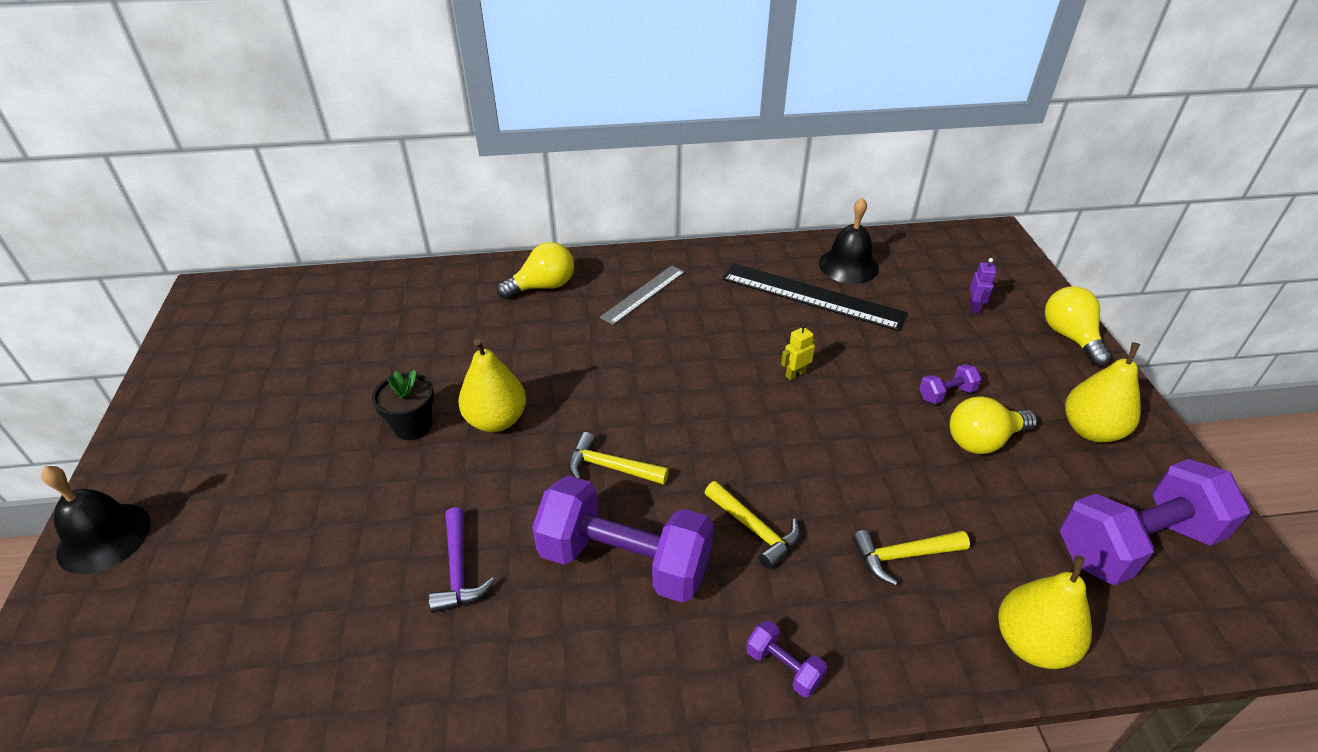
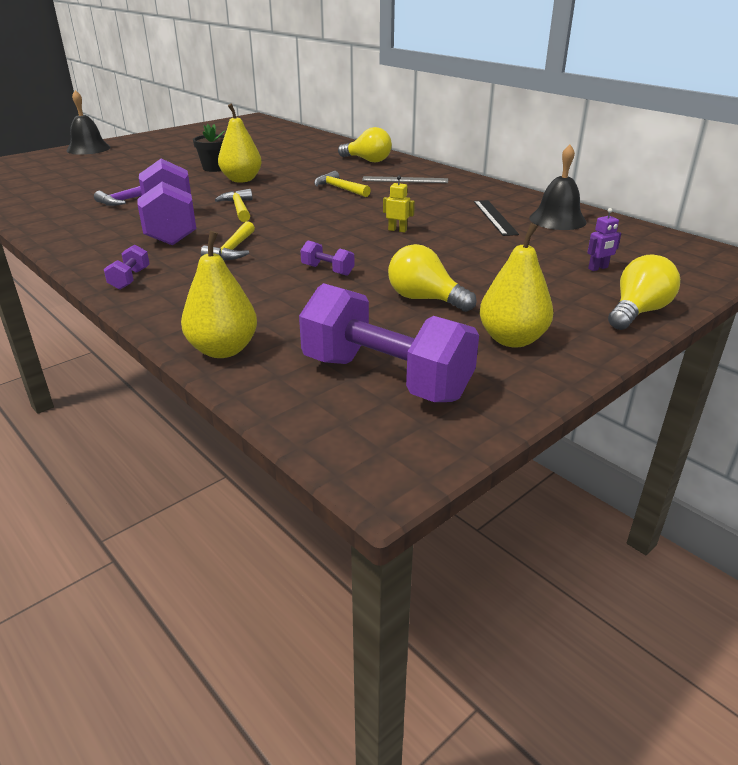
camera: 55 degrees right, 10 degrees down
black ruler [722,263,907,331] -> black ruler [474,200,519,236], size x0.60
yellow hammer [852,530,970,586] -> yellow hammer moved to [314,171,371,197]
purple dumbbell [919,364,982,404] -> purple dumbbell moved to [300,240,354,276]

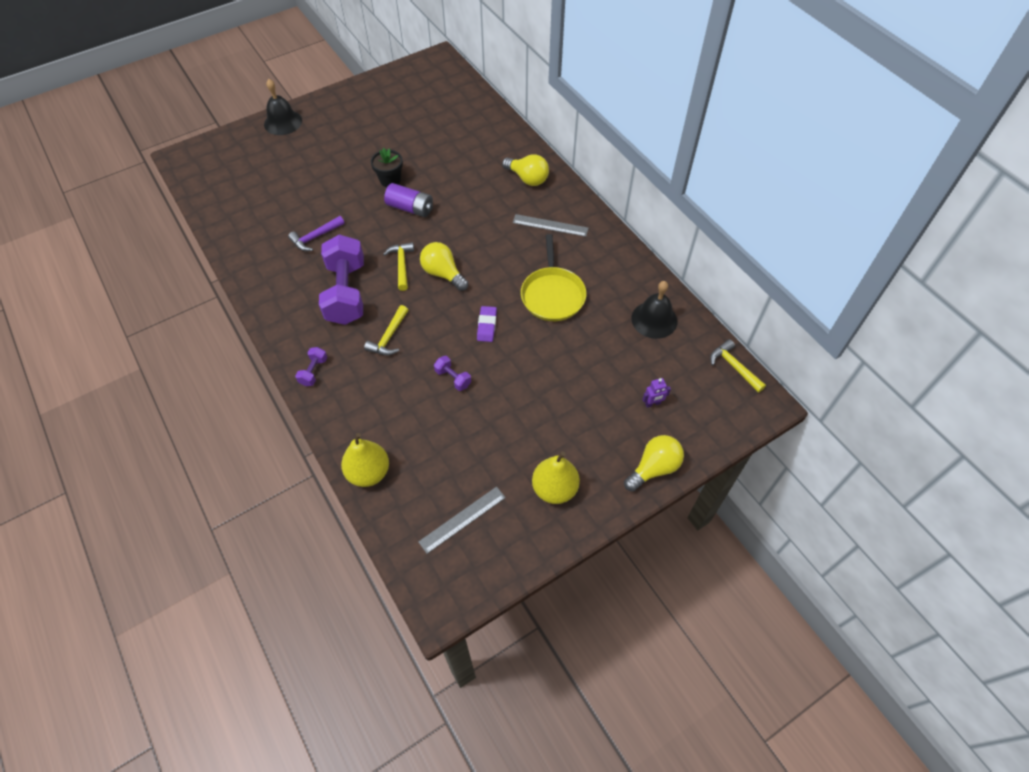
camera: 10 degrees right, 25 degrees up
yellow pear [218,104,262,183] -> purple battery [384,183,433,217]
purple dumbbell [299,283,479,402] -> grey ruler [418,487,506,554]
yellow hammer [314,171,371,197] -> yellow hammer moved to [710,339,766,393]
yellow robot [383,176,415,233] -> none
yellow light bulb [388,244,476,312] -> yellow light bulb moved to [420,242,468,291]
black ruler [474,200,519,236] -> none
none -> purple eraser [477,306,497,342]
none -> yellow pan [521,234,586,321]

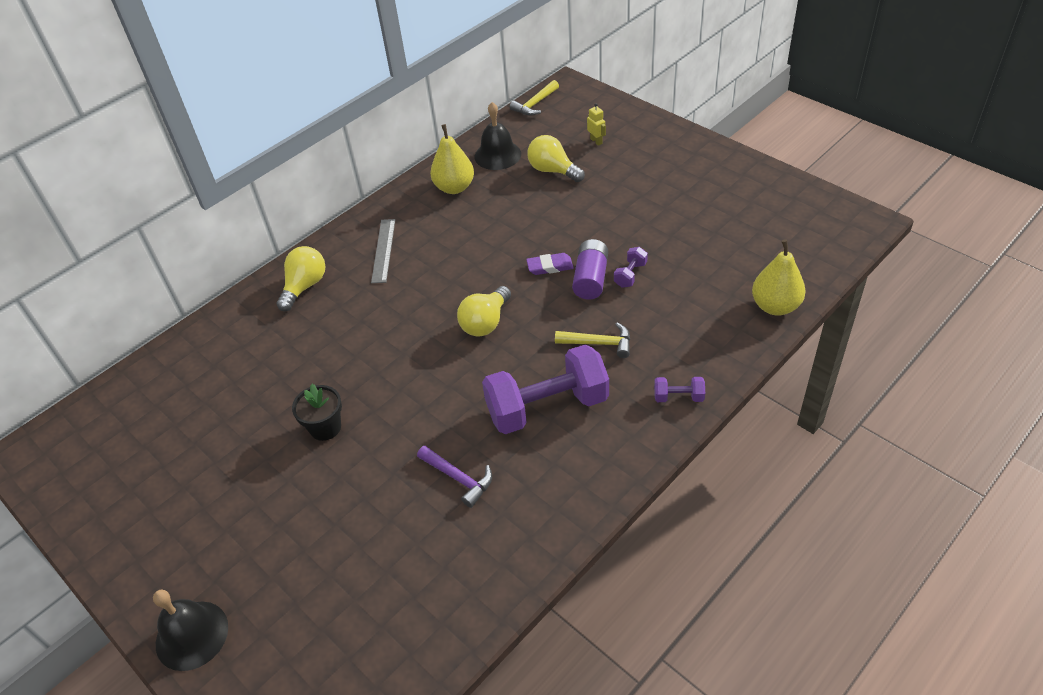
camera: 100 degrees left, 10 degrees down
yellow hammer [383,242,414,291] -> none
purple battery [384,183,433,217] -> purple battery moved to [572,239,608,300]
grey ruler [418,487,506,554] -> none
yellow pan [521,234,586,321] -> none
yellow pear [532,451,580,504] -> yellow pear moved to [430,124,474,194]
yellow light bulb [624,435,684,492] -> yellow light bulb moved to [527,135,585,182]
purple robot [642,378,671,408] -> yellow robot [587,103,606,146]

